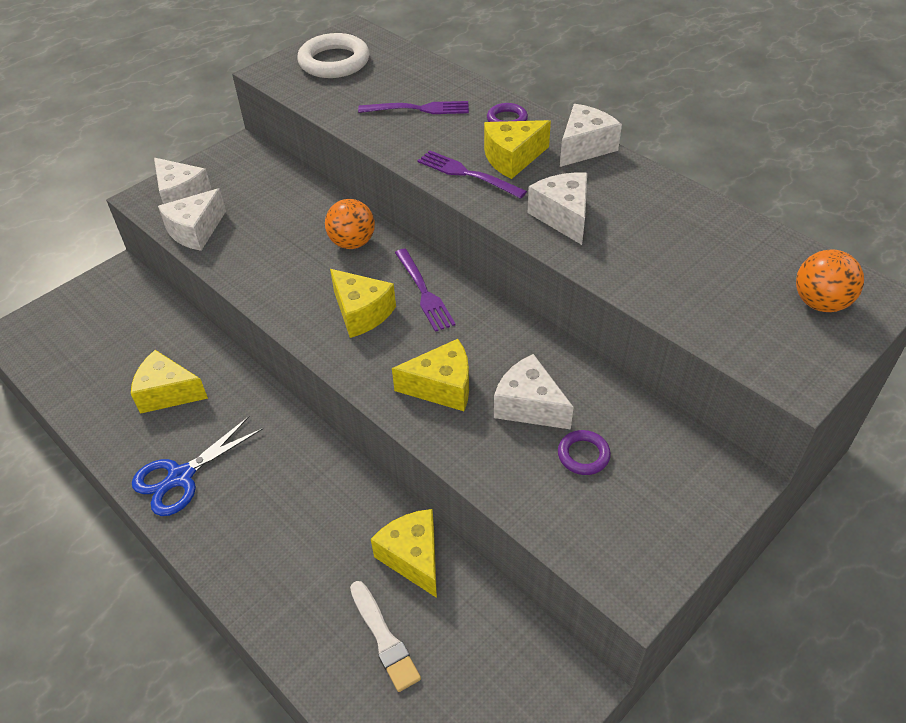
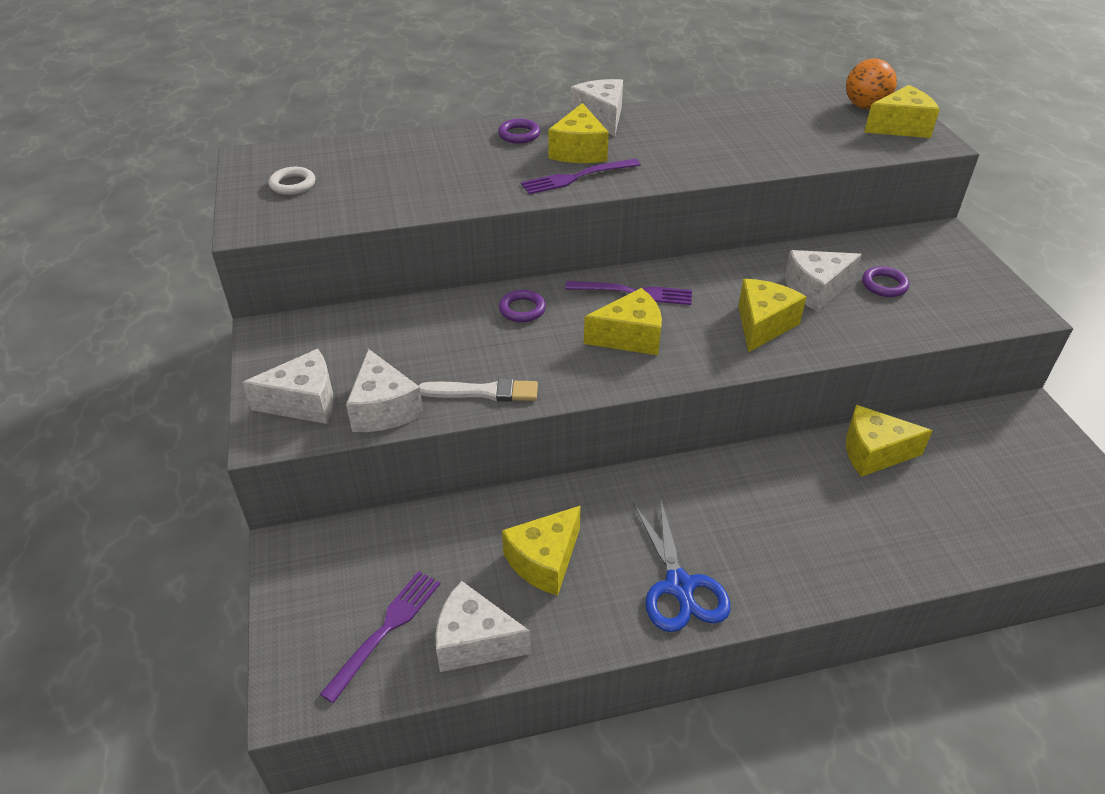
camera: 60 degrees left, 5 degrees down
white ring [297,33,369,78] -> white ring [269,167,315,195], size x0.52
orange ball [325,199,375,249] -> purple ring [499,290,546,322]
white brush [350,581,421,692] -> white brush moved to [418,378,538,402]
purple fork [358,101,469,114] -> purple fork moved to [320,571,440,703]
white cheese [528,172,587,245] -> white cheese moved to [435,581,531,672]
none -> yellow cheese [864,85,940,138]

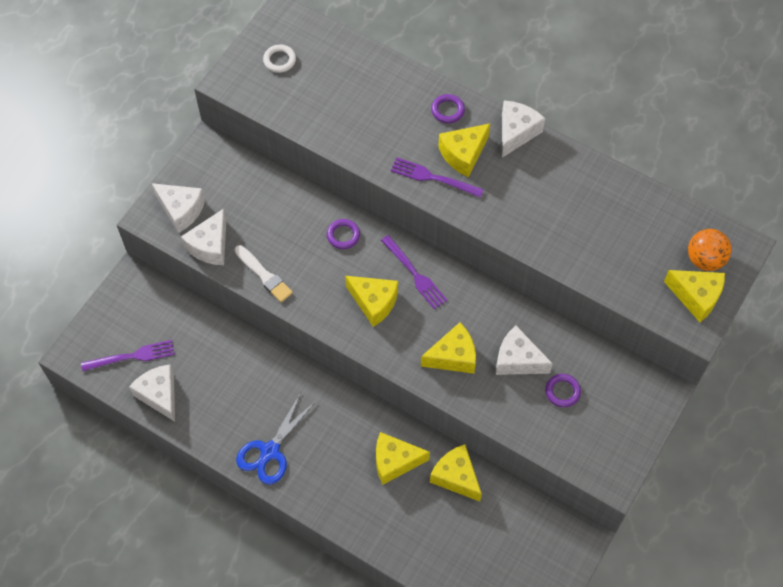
camera: 45 degrees right, 20 degrees up
yellow cheese [502,505,581,596] -> yellow cheese moved to [376,432,430,485]

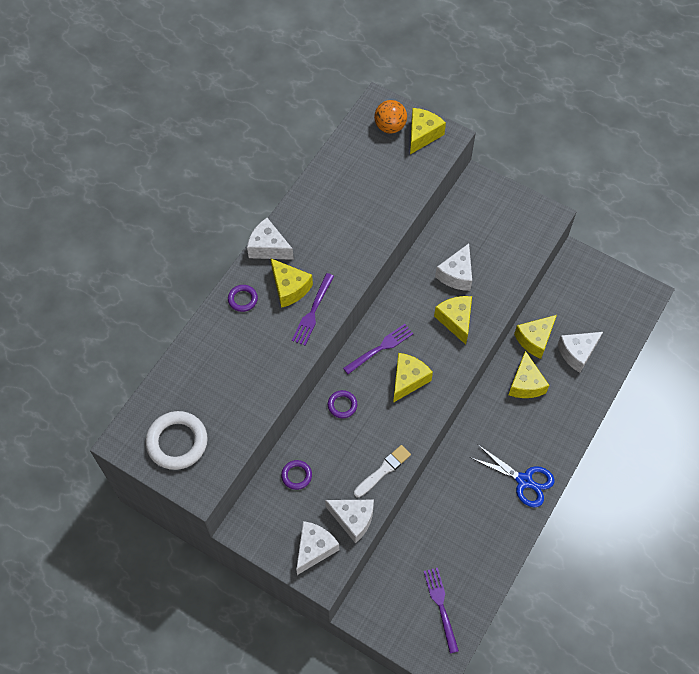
camera: 90 degrees left, 0 degrees up
white cheese [129,365,175,422] -> white cheese moved to [558,332,603,373]
white ring [263,44,296,73] -> white ring [145,411,208,470], size x1.93
purple ring [545,374,581,407] -> purple ring moved to [281,460,312,490]

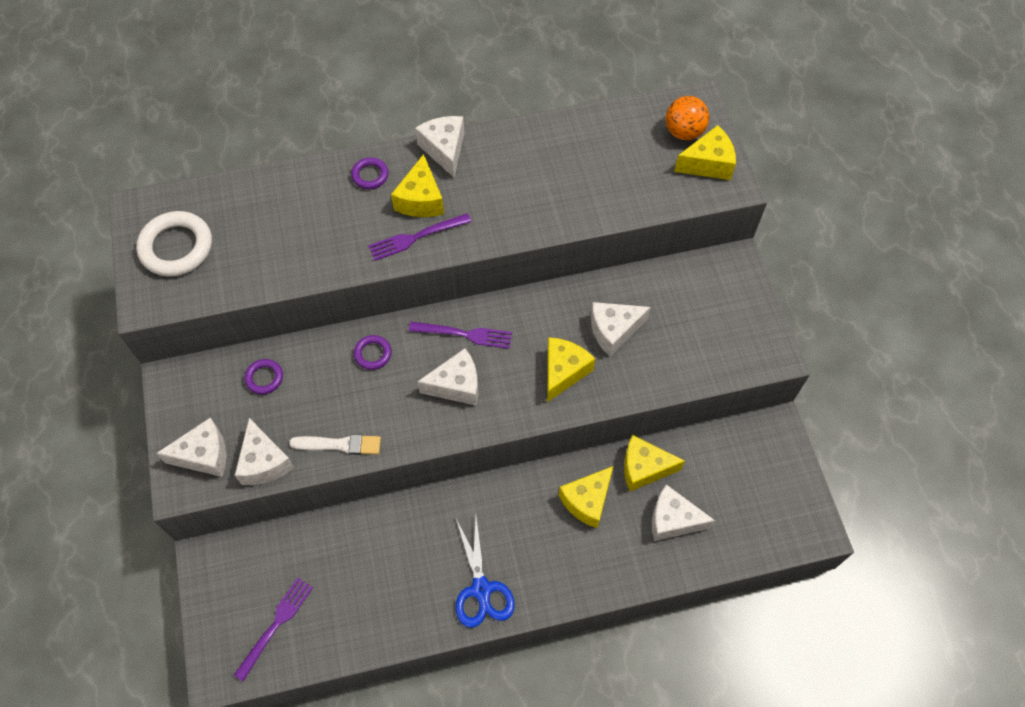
camera: 45 degrees right, 0 degrees up
yellow cheese [393,353,433,403] -> white cheese [417,348,478,406]

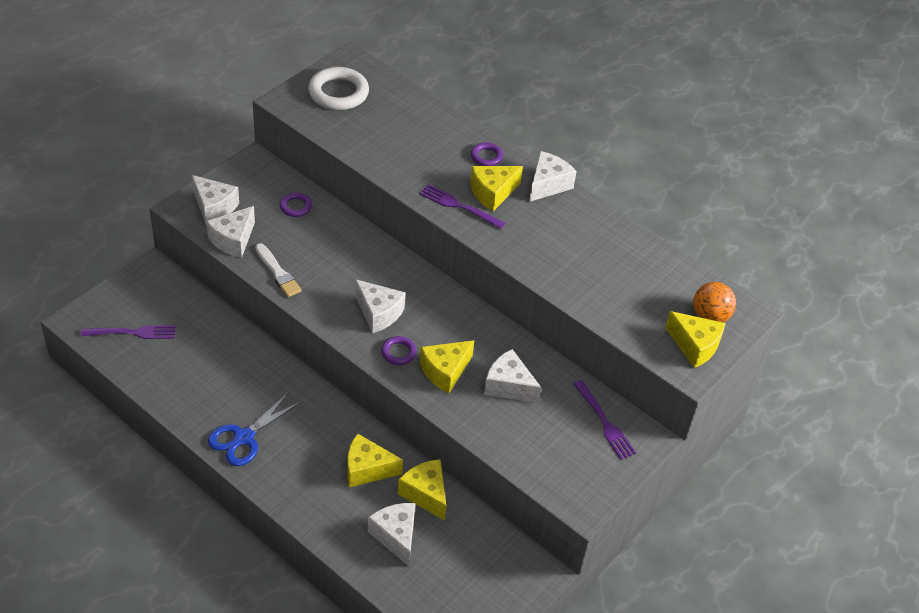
camera: 50 degrees right, 15 degrees down
purple ring [354,335,392,370] -> purple ring moved to [381,336,417,365]
purple fork [409,322,512,349] -> purple fork moved to [574,380,636,460]
yellow cheese [547,337,595,402] -> yellow cheese turned 150 degrees clockwise [420,340,474,394]

